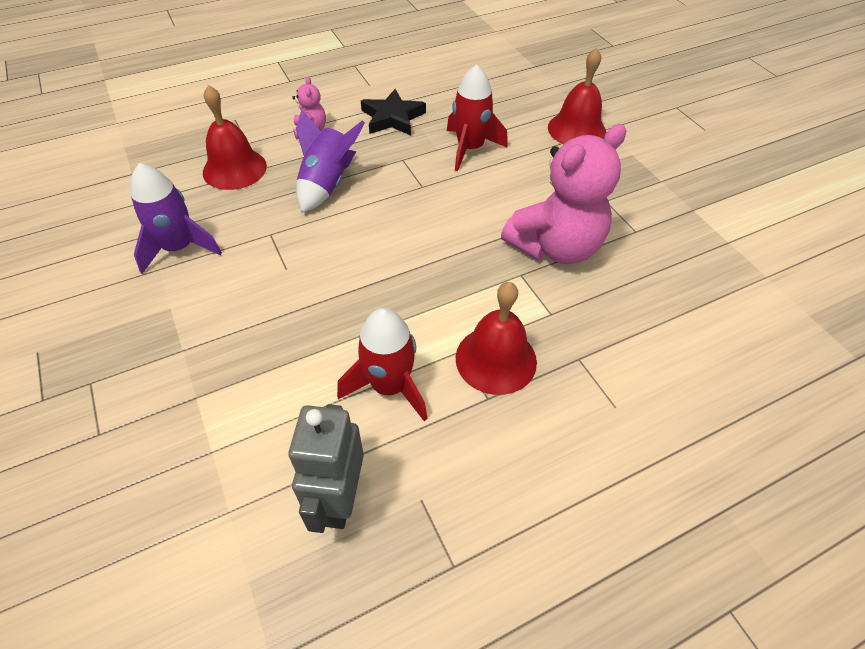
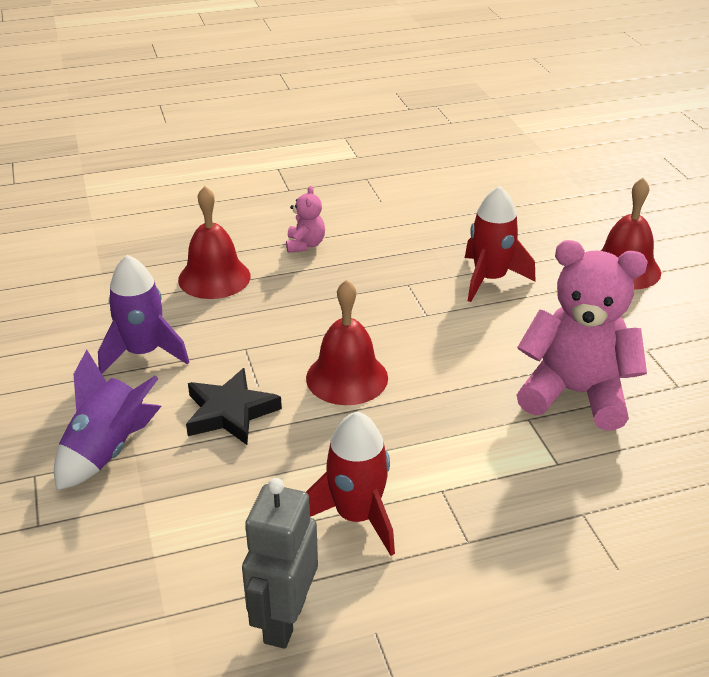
camera: 10 degrees right, 15 degrees down
purple rocket [296,110,365,213] -> purple rocket moved to [54,350,161,490]
black star [361,89,426,135] -> black star moved to [186,368,282,445]
red bell [456,282,537,395] -> red bell moved to [306,280,388,405]
pink teddy bear [501,124,626,264] -> pink teddy bear turned 135 degrees counterclockwise [516,240,648,431]

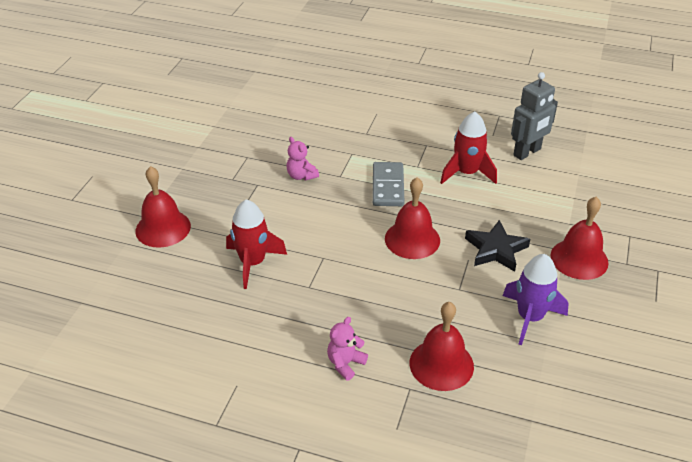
camera: 145 degrees left, 5 degrees up
purple rocket [54,350,161,490] -> red bell [550,197,609,280]
pink teddy bear [516,240,648,431] -> pink teddy bear [286,137,319,181], size x0.45
none -> grey domino [373,162,404,206]

